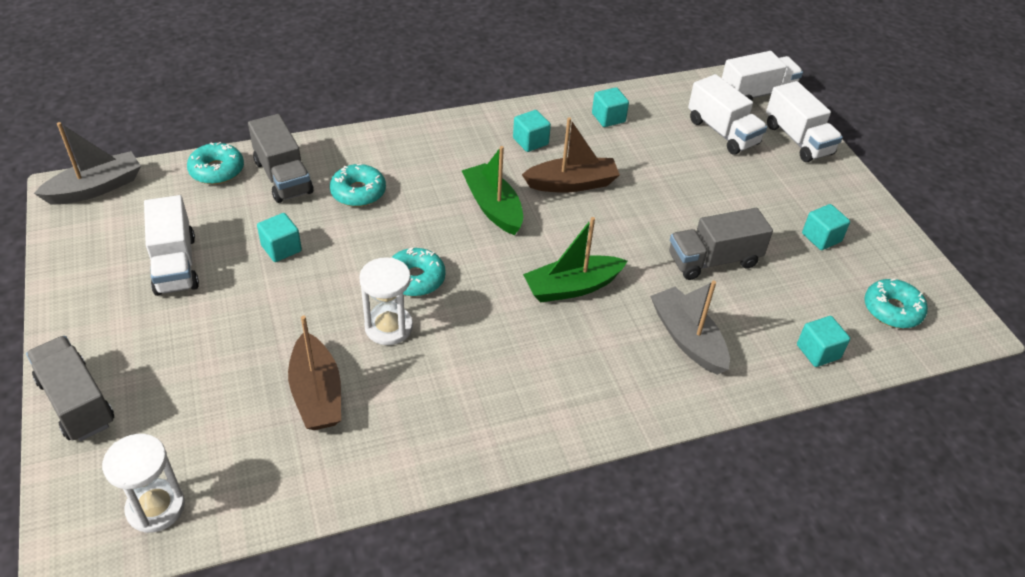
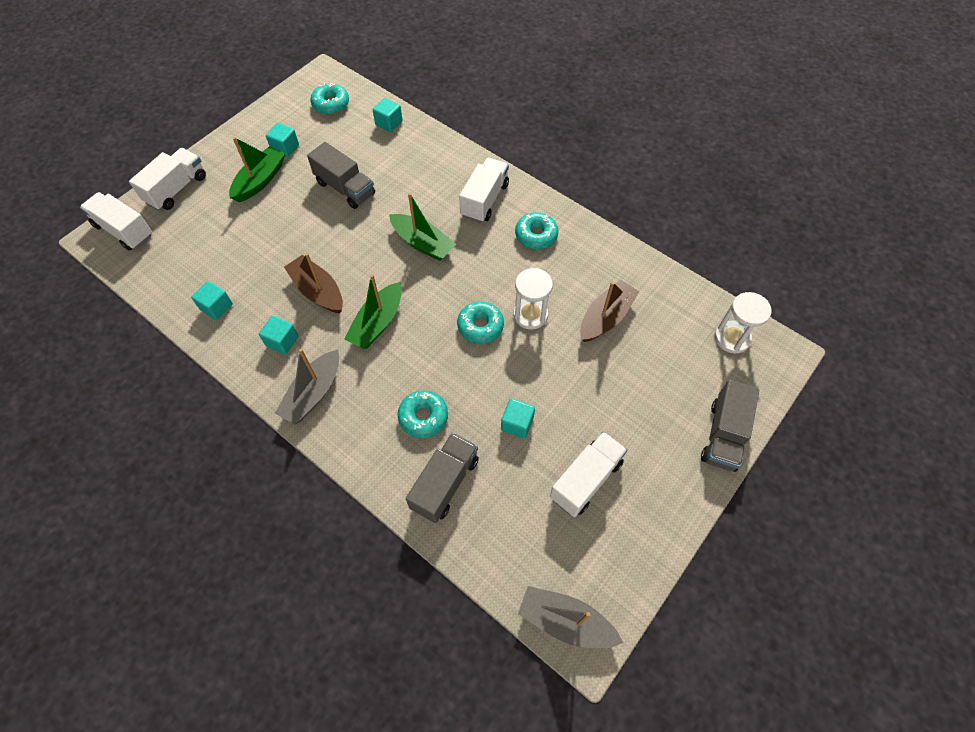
camera: 120 degrees left, 15 degrees up
turquoise donut [187,142,244,184] -> turquoise donut moved to [515,212,558,249]
grey boat [650,280,730,375] -> grey boat moved to [275,349,339,425]
white truck [688,74,767,155] -> white truck moved to [459,158,509,223]
none -> green boat [229,137,285,202]

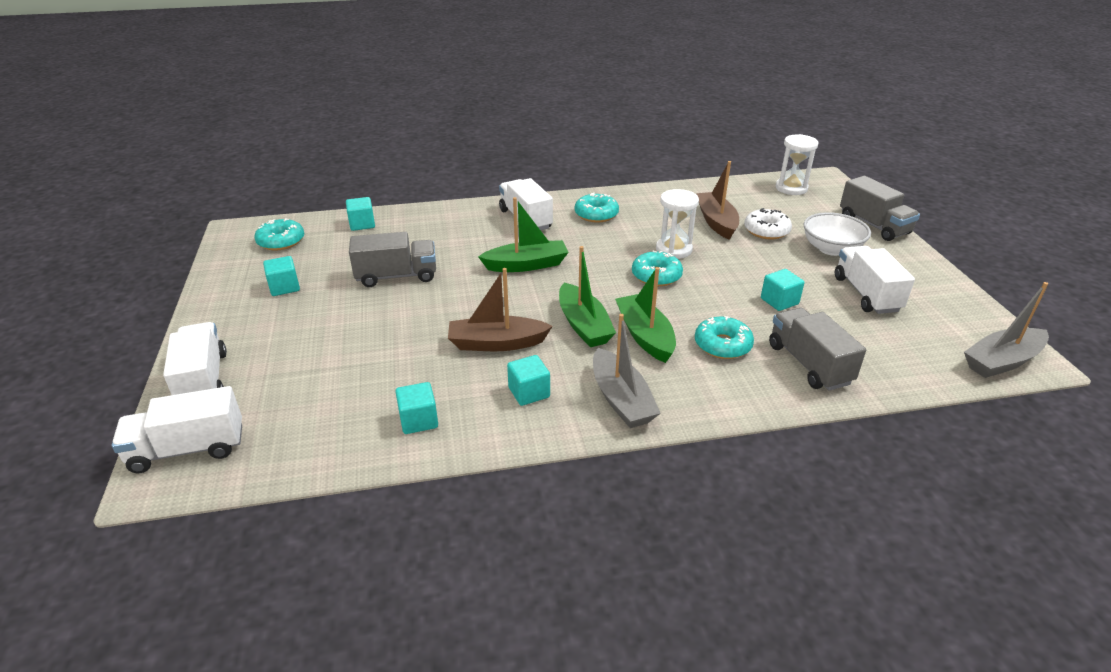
camera: 50 degrees left, 25 degrees down
green boat [229,137,285,202] -> green boat moved to [615,267,676,363]
none -> white donut [744,208,792,239]
none -> white bowl [804,212,871,256]

